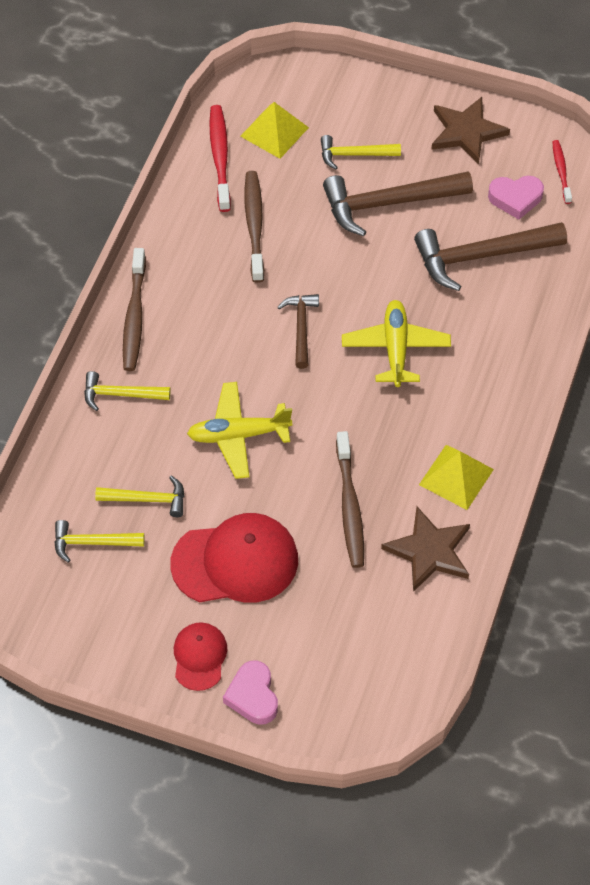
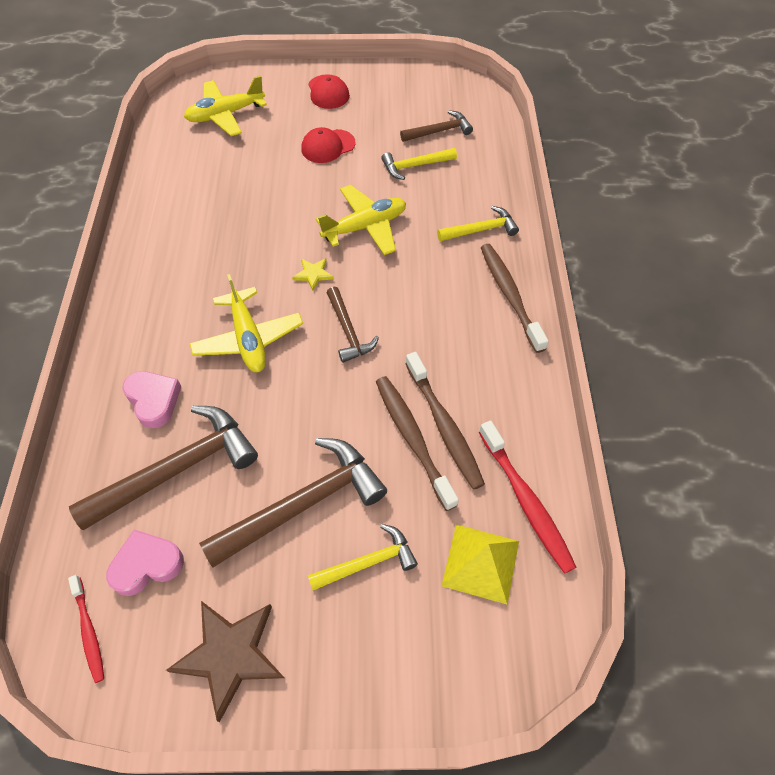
camera: 160 degrees right, 0 degrees up
yellow hammer [54,520,145,563] -> brown hammer [400,110,473,142]
red cap [170,513,298,603] -> red cap [301,127,356,163], size x0.55
pink heart [223,660,278,725] -> pink heart moved to [122,371,181,428]
brown toothbrush [336,431,364,568] -> brown toothbrush moved to [376,376,459,511]
brown star [381,507,470,592] -> none
yellow pyramid [419,445,494,510] -> none
none -> yellow plane [184,75,267,136]
none -> yellow star [292,258,334,291]

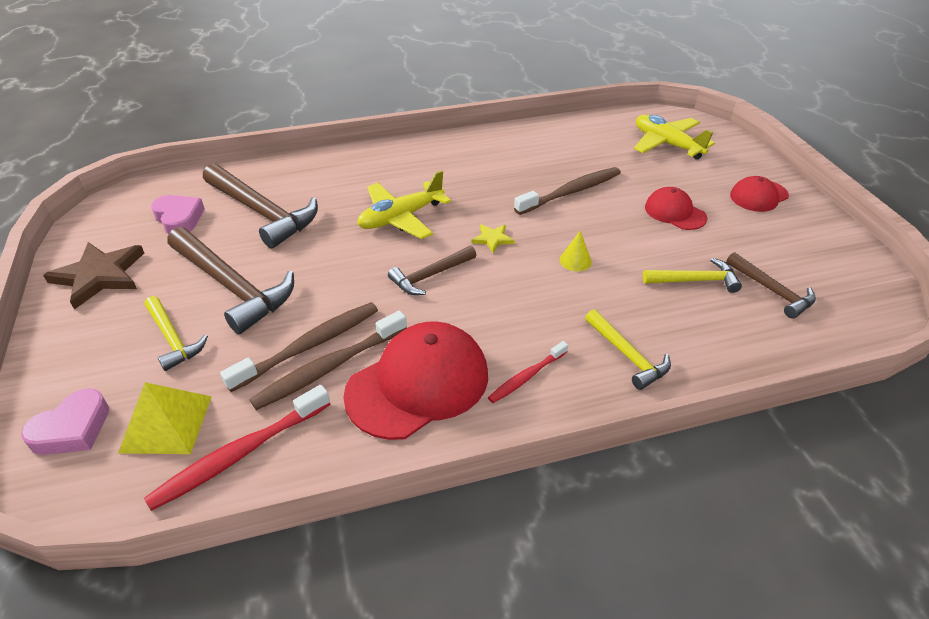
camera: 75 degrees right, 15 degrees down
red toothbrush [68,575,104,683] -> red toothbrush moved to [488,341,568,403]
pink heart [122,371,181,428] -> pink heart moved to [21,388,109,455]
yellow plane [316,185,406,255] -> yellow cone [560,231,592,271]
yellow hammer [381,148,457,180] -> yellow hammer turned 120 degrees clockwise [643,258,742,293]
brown toothbrush [481,244,549,353] -> brown toothbrush moved to [514,167,621,215]
none -> red cap [343,322,488,440]

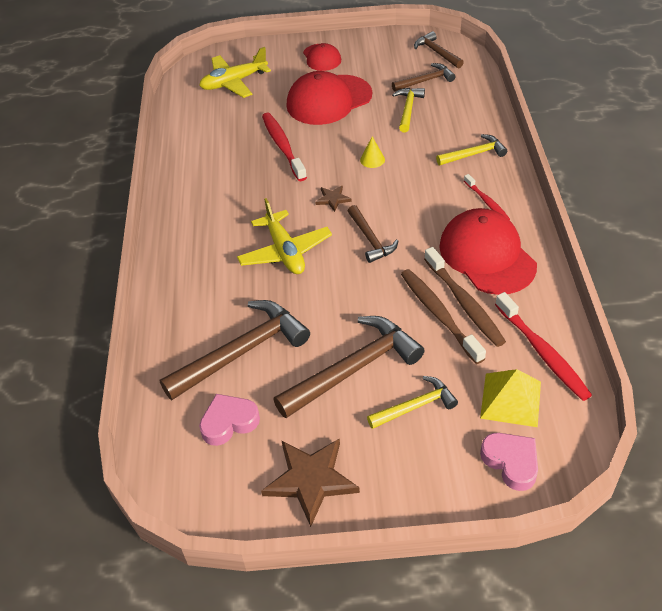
camera: 75 degrees left, 5 degrees up
yellow star [471,224,515,253] -> brown star [315,185,352,212]
brown toothbrush [514,167,621,215] -> red toothbrush [262,113,307,181]
red cap [645,187,707,230] -> red cap [287,71,372,125], size x1.81
none -> brown hammer [414,31,464,68]

